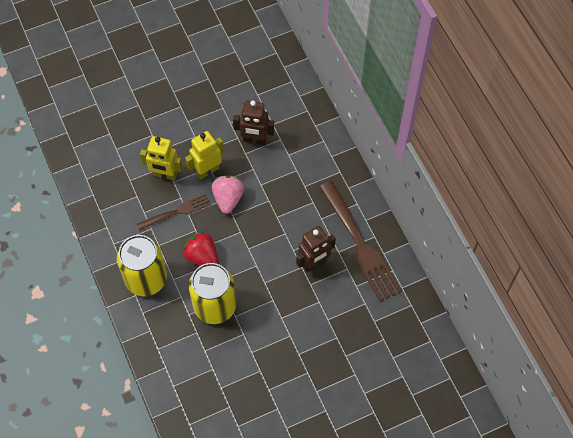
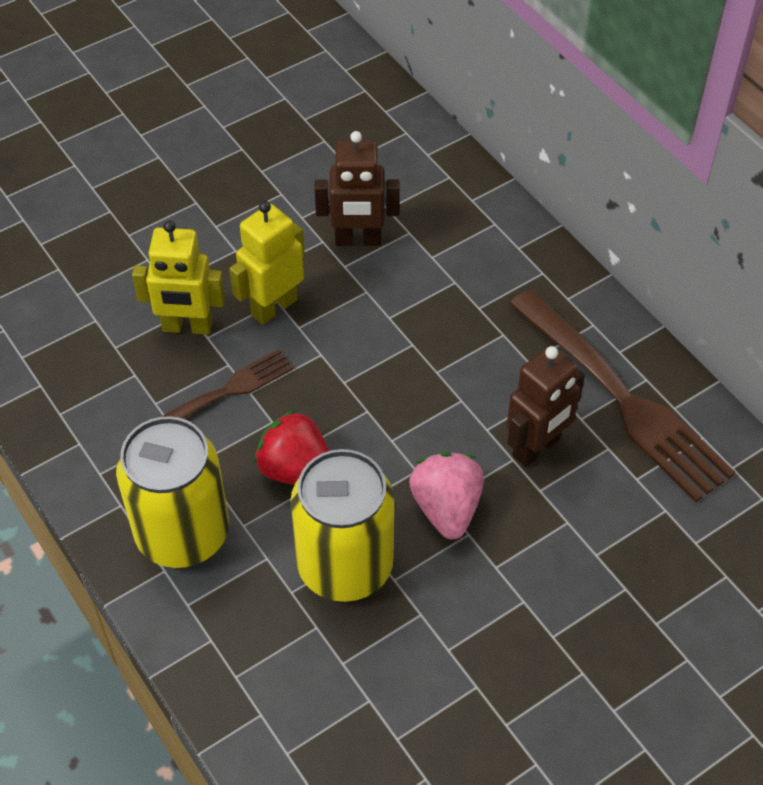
camera: 10 degrees left, 10 degrees down
pink strawberry [212,175,244,214] -> pink strawberry moved to [409,452,484,539]

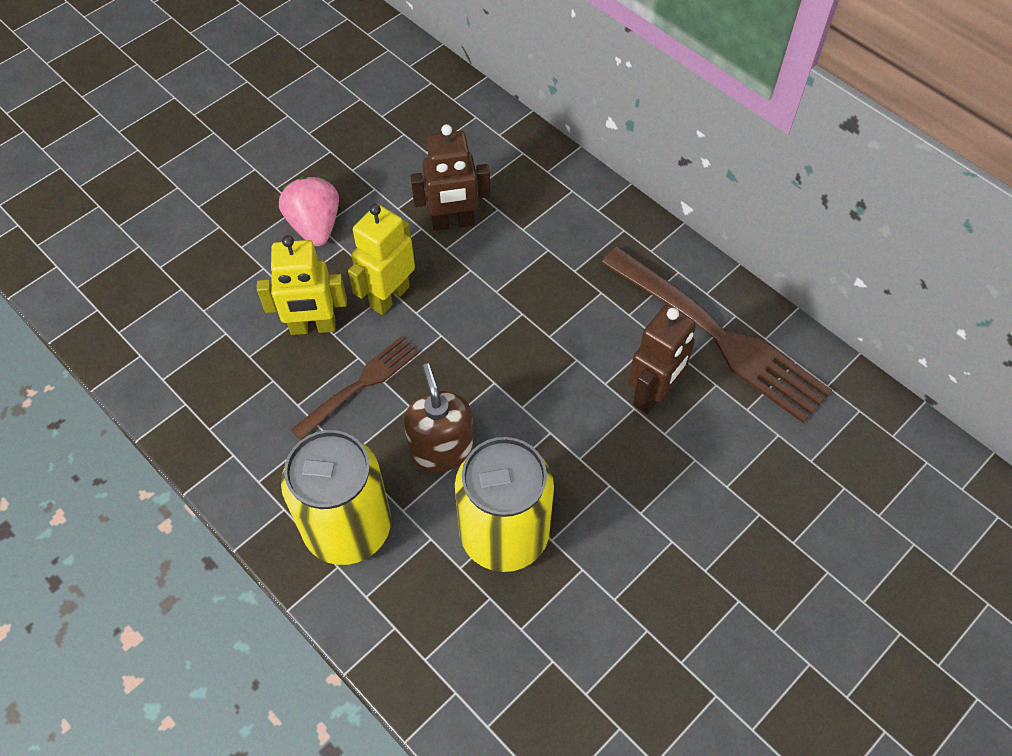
camera: 10 degrees left, 5 degrees up
red strawberry [254,410,329,485] -> brown soap dispenser [404,363,474,472]
pink strawberry [409,452,484,539] -> pink strawberry moved to [279,176,339,246]

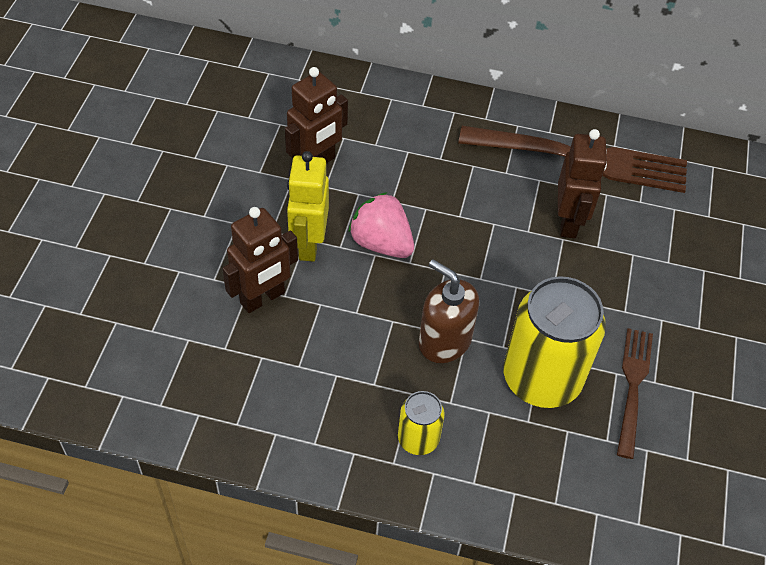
camera: 35 degrees left, 5 degrees down
yellow robot [257,235,347,335] -> brown robot [222,207,298,313]
pink strawberry [279,176,339,246] -> pink strawberry moved to [348,192,414,258]
yellow can [281,430,391,565] -> yellow can [398,391,445,455], size x0.50
brown fork [291,336,419,440] -> brown fork moved to [617,328,653,459]

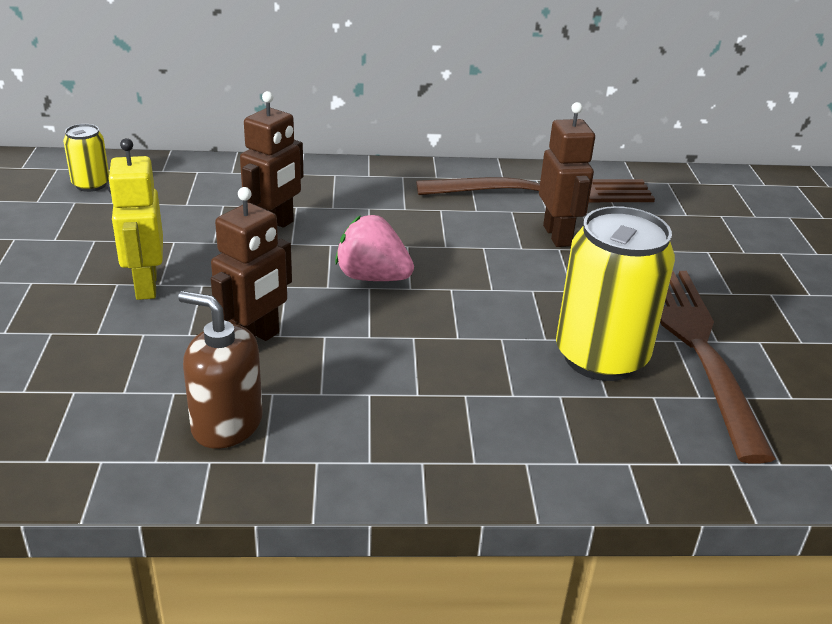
camera: 15 degrees left, 20 degrees down
yellow robot [287,151,329,262] -> yellow robot moved to [107,138,163,300]
yellow can [398,391,445,455] -> yellow can moved to [63,124,109,192]
brown soap dispenser [419,259,479,363] -> brown soap dispenser moved to [178,291,263,449]
brown fork [617,328,653,459] -> brown fork [660,271,776,463], size x1.79

